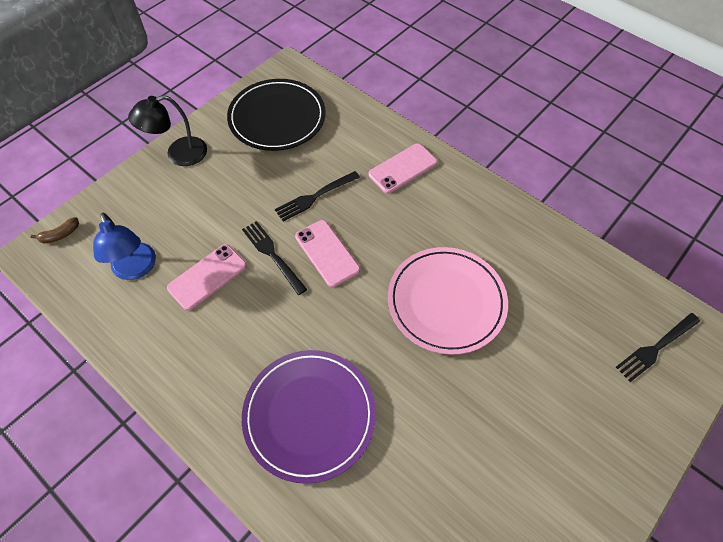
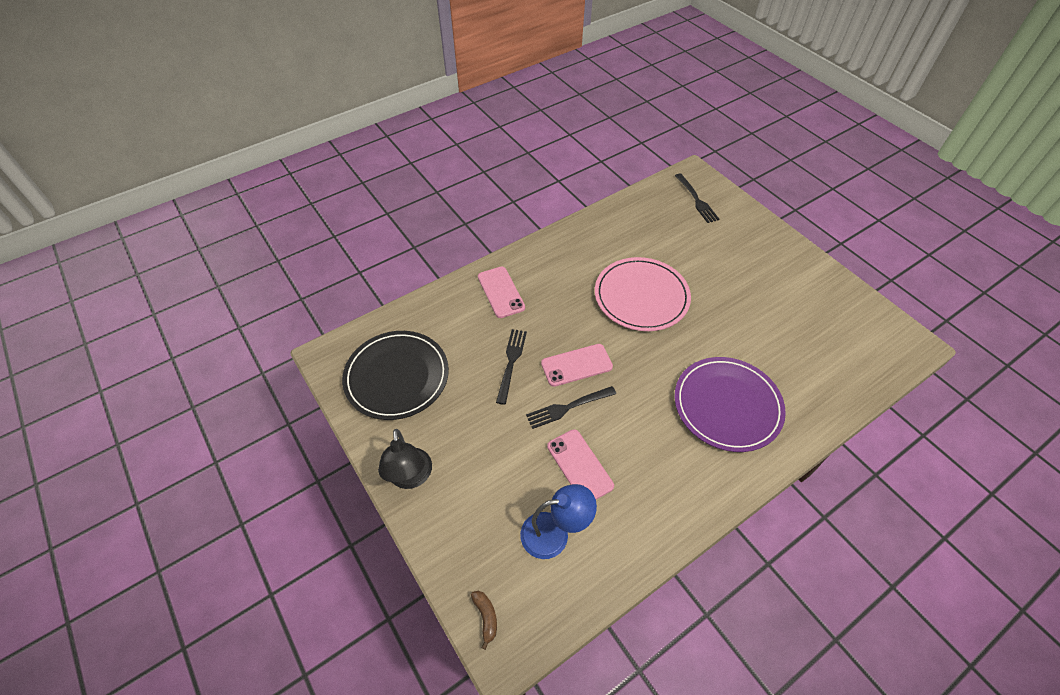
camera: 75 degrees left, 5 degrees down
black fork [275,171,360,221] -> black fork turned 150 degrees counterclockwise [496,329,527,405]

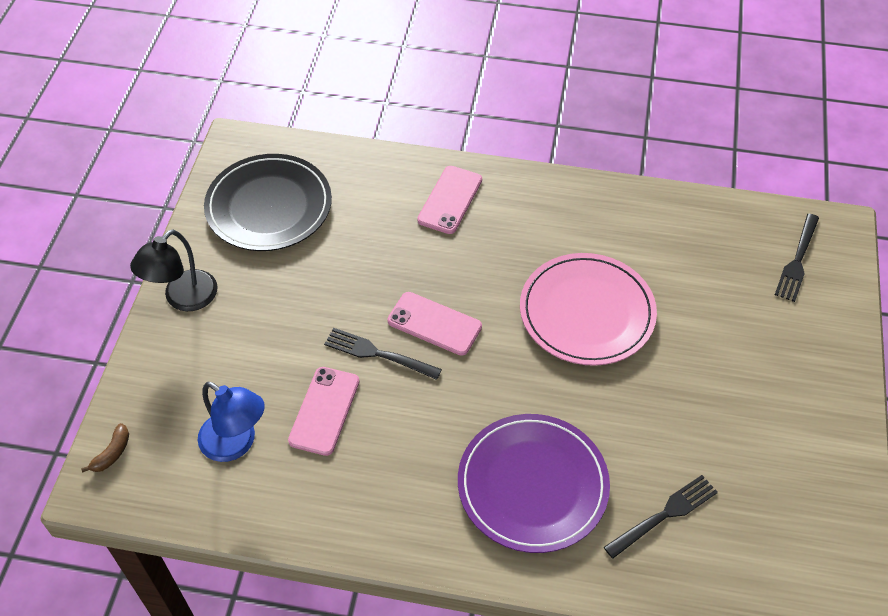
camera: 45 degrees right, 0 degrees up
black fork [496,329,527,405] -> black fork moved to [604,475,718,559]

